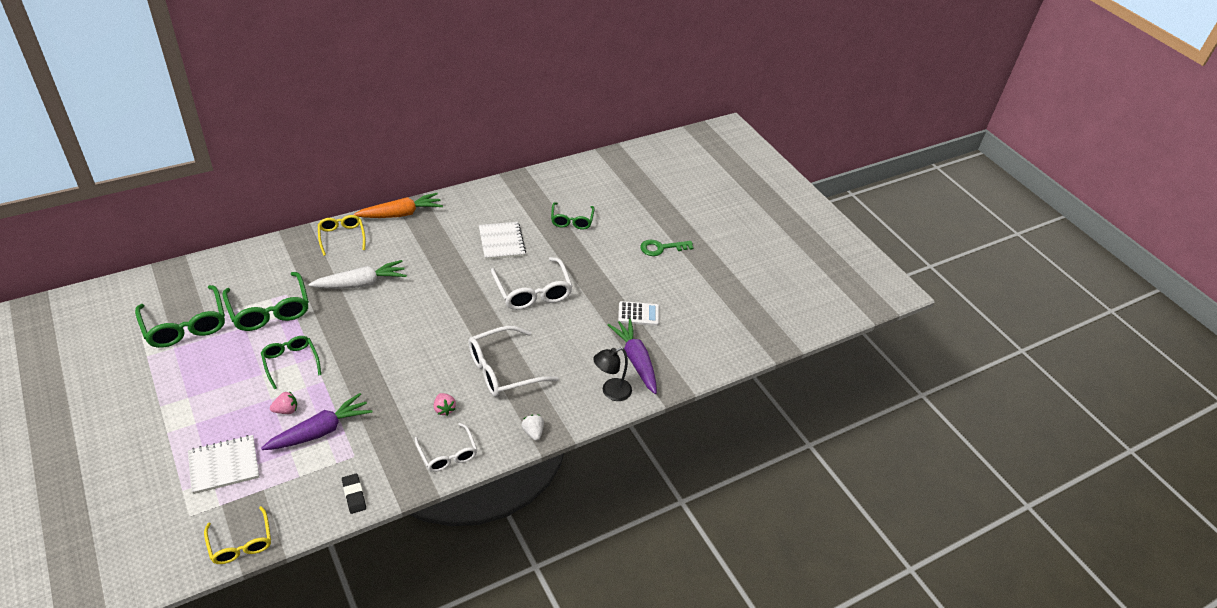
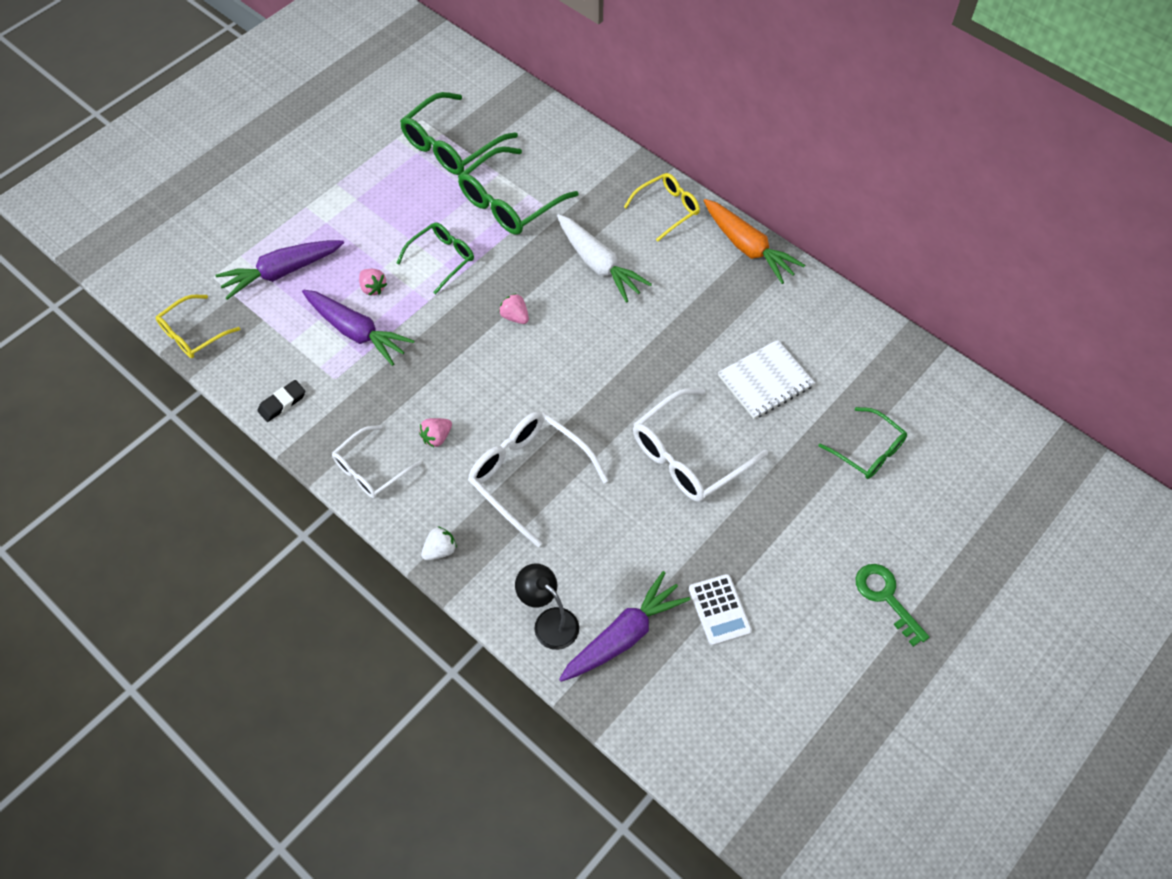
camera: 75 degrees right, 15 degrees up
white notebook [188,435,259,494] -> purple carrot [215,240,344,300]
green glasses [551,202,595,230] -> green glasses turned 120 degrees counterclockwise [819,407,907,479]
none -> pink strawberry [499,293,529,324]

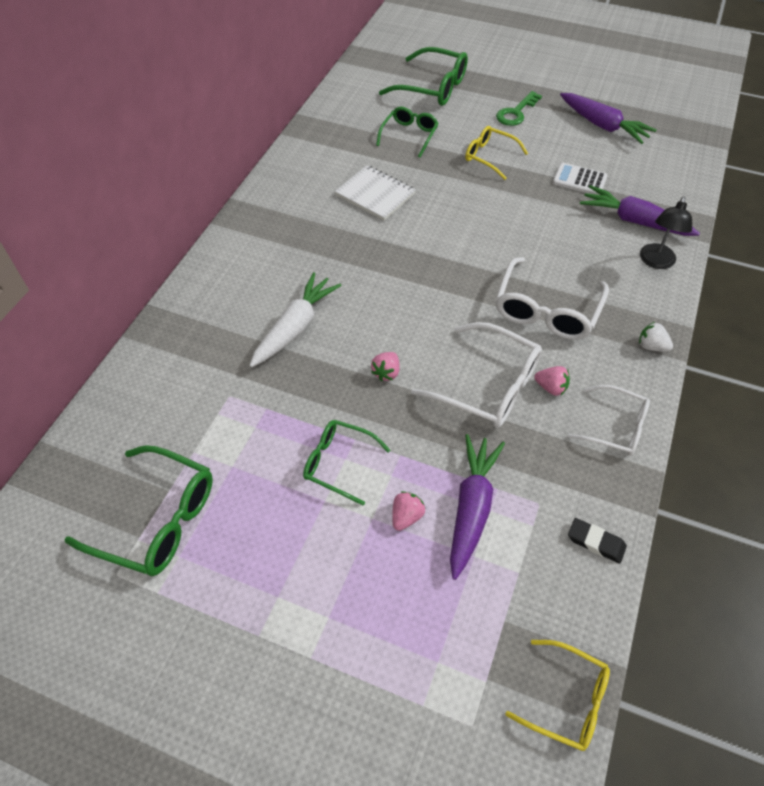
camera: 110 degrees left, 5 degrees down
purple carrot [215,240,344,300] -> purple carrot moved to [560,93,657,144]
green glasses [458,146,579,235] -> green glasses moved to [379,47,468,106]
yellow glasses [624,173,700,241] -> yellow glasses moved to [465,126,528,180]
white glasses [633,388,768,502] -> white glasses moved to [411,322,542,428]
white calculator [689,574,752,646] -> white calculator turned 120 degrees counterclockwise [553,163,607,195]
orange carrot [703,199,805,284] -> none

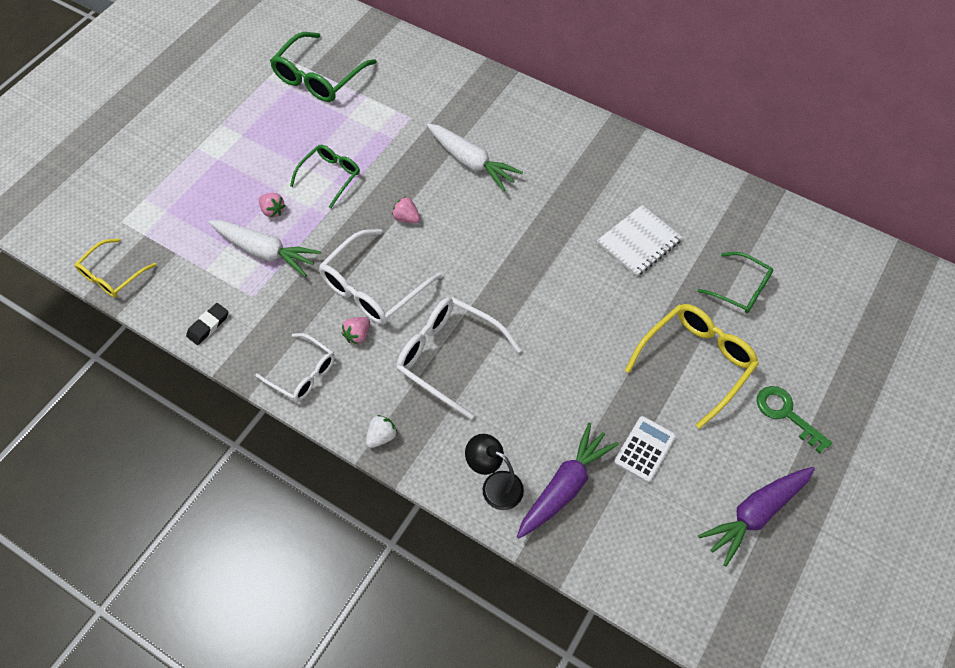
camera: 100 degrees right, 5 degrees up
green glasses [379,47,468,106] -> none
purple carrot [450,434,505,580] -> white carrot [209,220,321,277]
yellow glasses [465,126,528,180] -> yellow glasses [625,304,759,429], size x1.58
white glasses [568,385,650,456] -> white glasses turned 90 degrees counterclockwise [255,333,335,401]

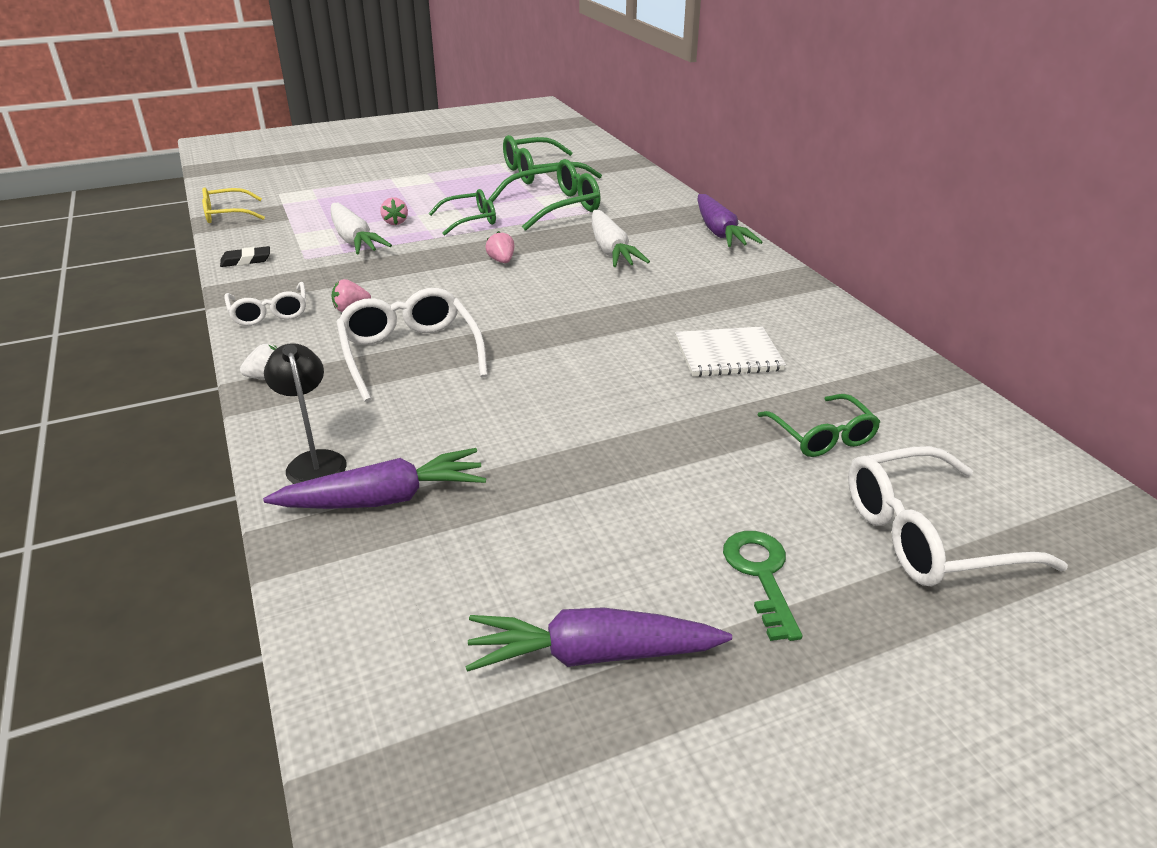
camera: 35 degrees right, 25 degrees down
white glasses [319,229,442,325] -> white glasses moved to [848,446,1068,587]
white calculator [614,416,676,482] -> none
yellow glasses [625,304,759,429] -> none
none -> green glasses [489,159,601,231]
none -> purple carrot [698,194,763,247]

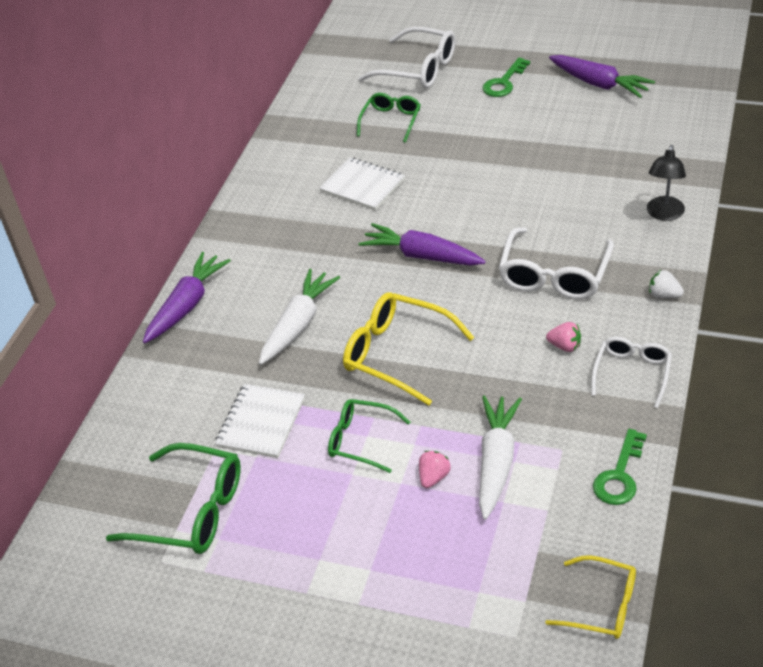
camera: 135 degrees left, 10 degrees up
black eraser [220,246,270,267] -> green key [593,429,647,505]
purple carrot [263,448,486,509] -> purple carrot moved to [359,223,486,266]
pink strawberry [485,231,515,263] -> yellow glasses [343,292,474,406]
green glasses [489,159,601,231] -> white notebook [215,384,305,458]

